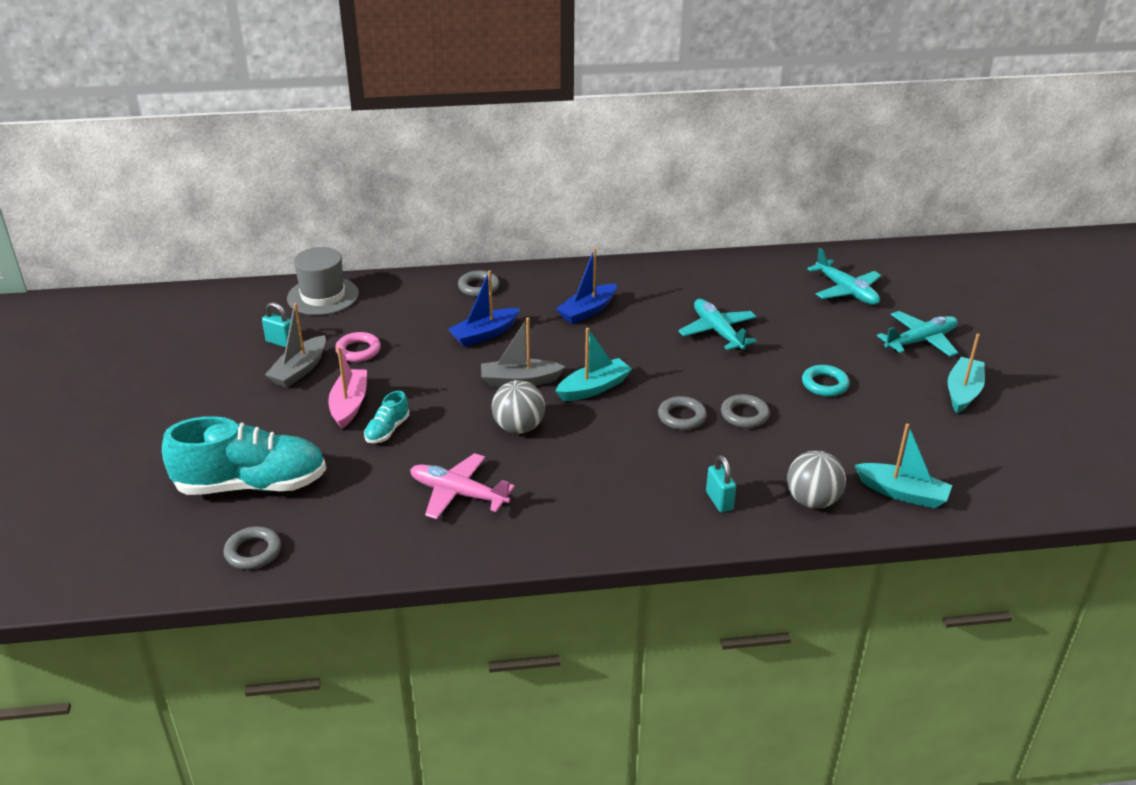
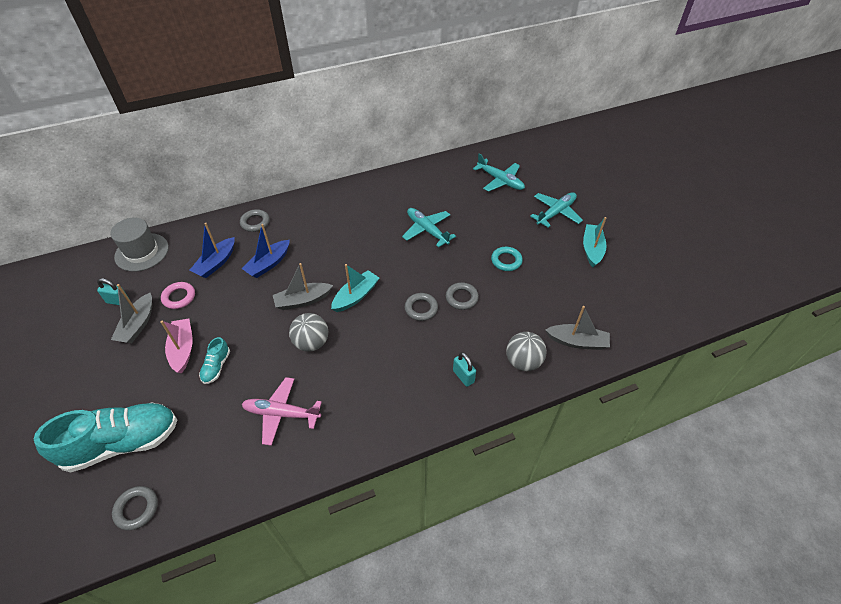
camera: 15 degrees left, 15 degrees up
blue boat [556,248,617,324] -> blue boat moved to [189,223,234,278]
turquoise boat [855,423,952,508] -> grey boat [545,306,610,350]

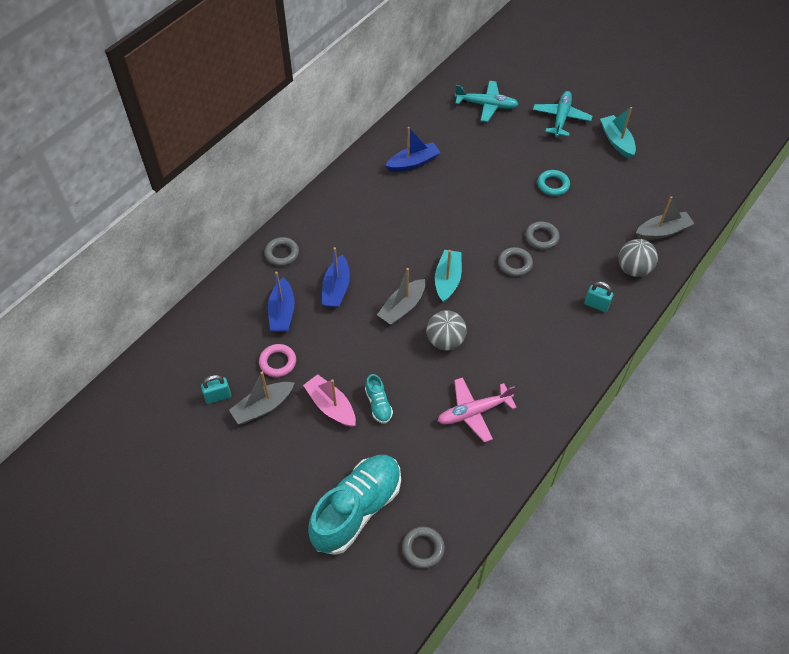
camera: 30 degrees left, 5 degrees up
grey hat [110,218,169,272] -> none
grey boat [111,284,152,343] -> grey boat turned 75 degrees clockwise [229,372,294,424]
turquoise plane [402,208,456,248] -> none
none -> blue boat [385,127,441,172]

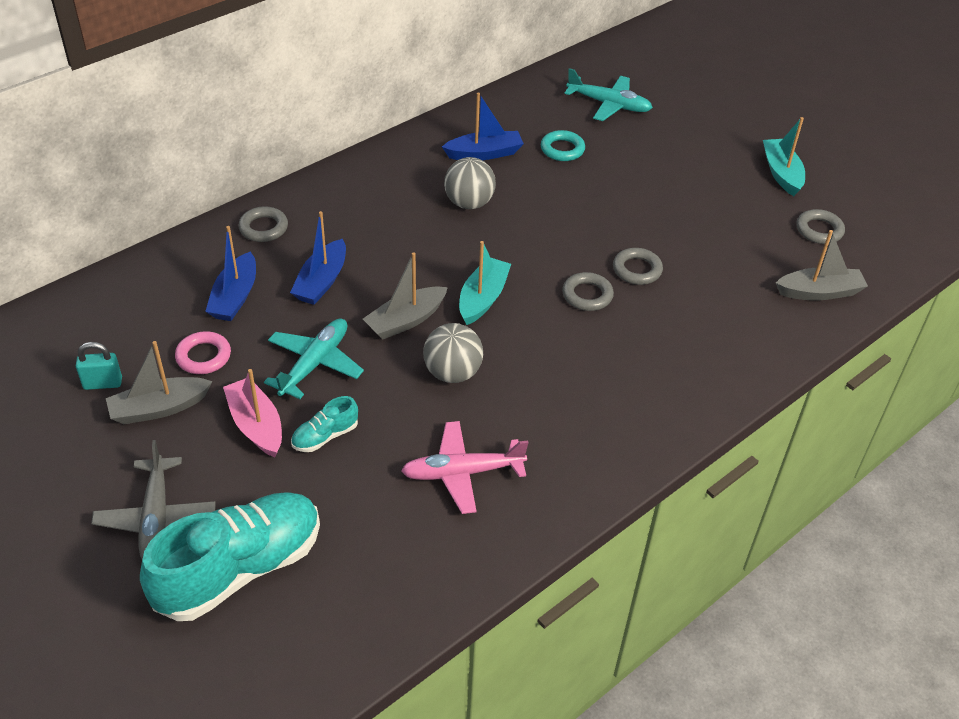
camera: 10 degrees right, 10 degrees down
turquoise shoe [365,374,393,423] -> turquoise shoe turned 60 degrees clockwise [291,396,358,452]
grey ring [402,527,445,568] -> grey ring moved to [796,209,845,244]
turquoise plane [533,91,592,137] -> turquoise plane moved to [264,319,364,399]
turquoise ring [537,170,570,196] -> turquoise ring moved to [541,130,585,161]
turquoise padlock [584,282,613,312] -> none
grey ball [618,239,658,277] -> grey ball moved to [444,157,496,209]
none -> grey plane [91,440,216,559]

